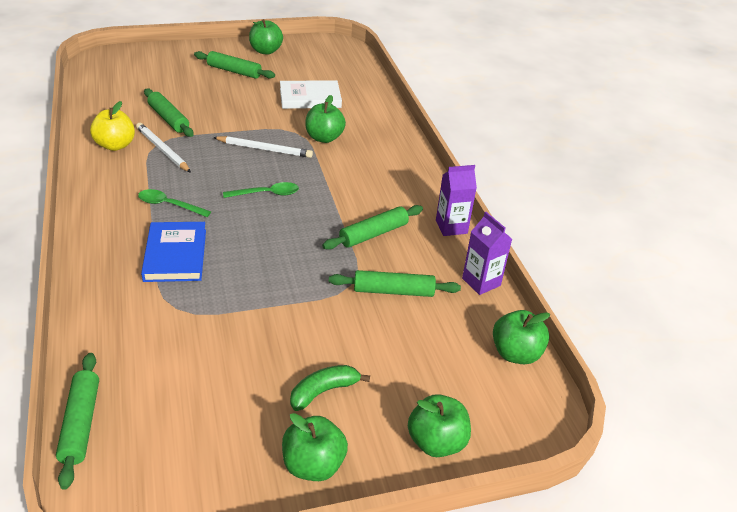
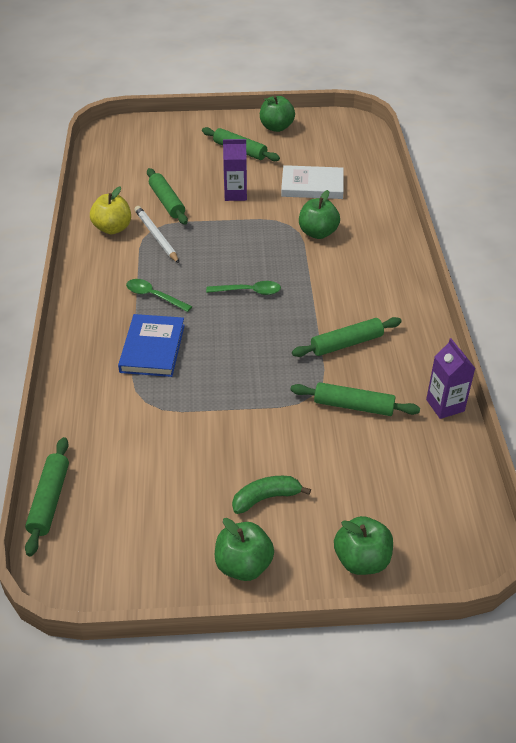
camera: 15 degrees right, 5 degrees up
white pencil [213,136,313,158] -> none
purple carton [436,165,477,236] -> purple carton moved to [223,139,247,201]
green apple [493,310,550,364] -> none

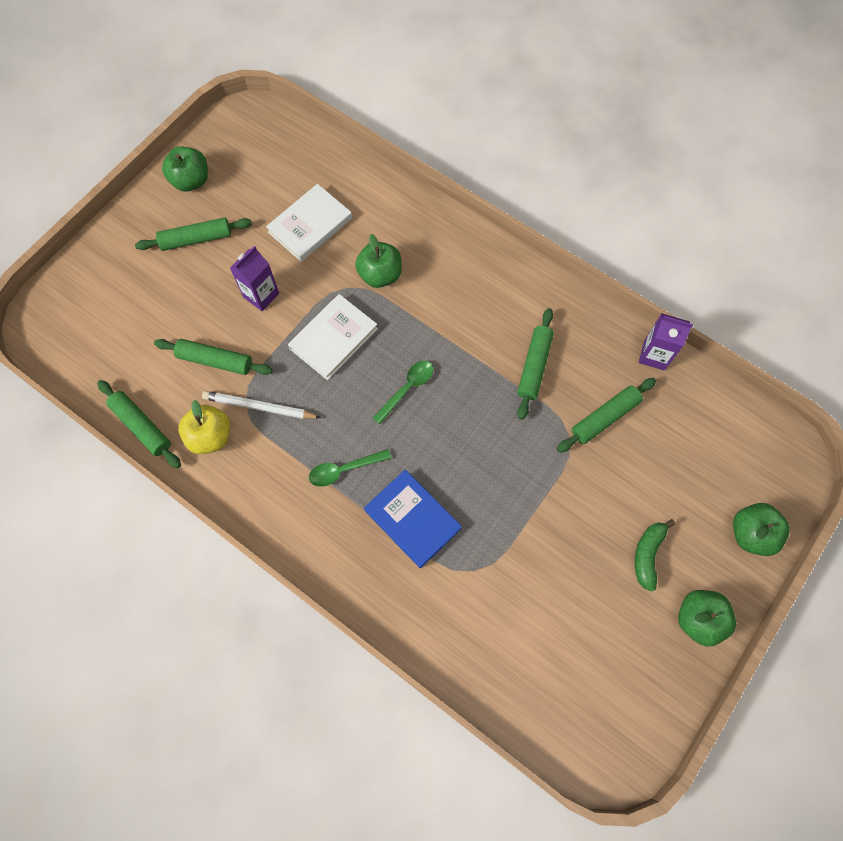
camera: 50 degrees left, 25 degrees up
green rolling pin [25,437,69,556] -> green rolling pin moved to [97,380,181,468]
none -> white book [288,294,378,380]

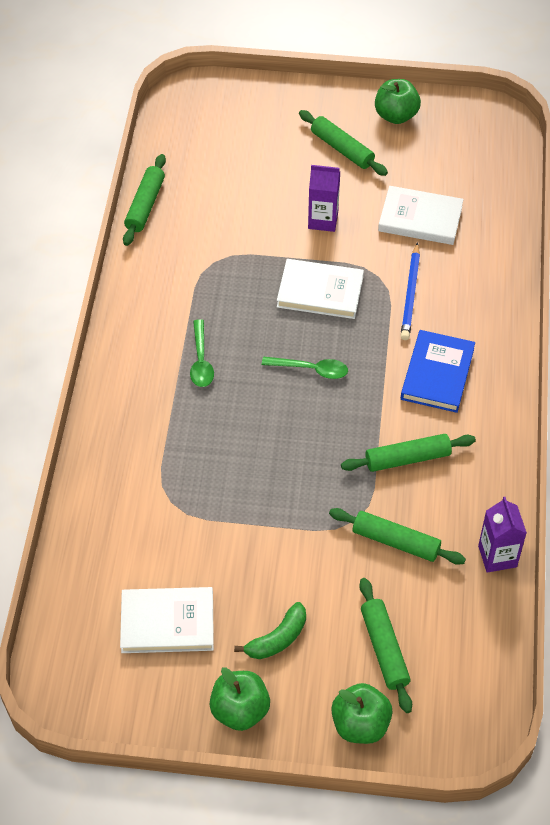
camera: 60 degrees right, 15 degrees down
green rolling pin [154,339,273,375] -> green rolling pin moved to [359,578,412,713]
yellow apple [178,400,230,454] -> none
white pencil [202,391,321,419] -> none
green spoon [309,449,392,487] -> green spoon turned 135 degrees counterclockwise [190,319,214,387]
green apple [355,234,402,288] -> blue pencil [401,242,420,340]
blue book [364,470,462,568] -> blue book moved to [401,330,475,413]
green banana [635,519,675,592] -> green banana turned 150 degrees clockwise [234,602,306,659]
none -> white book [120,587,214,653]

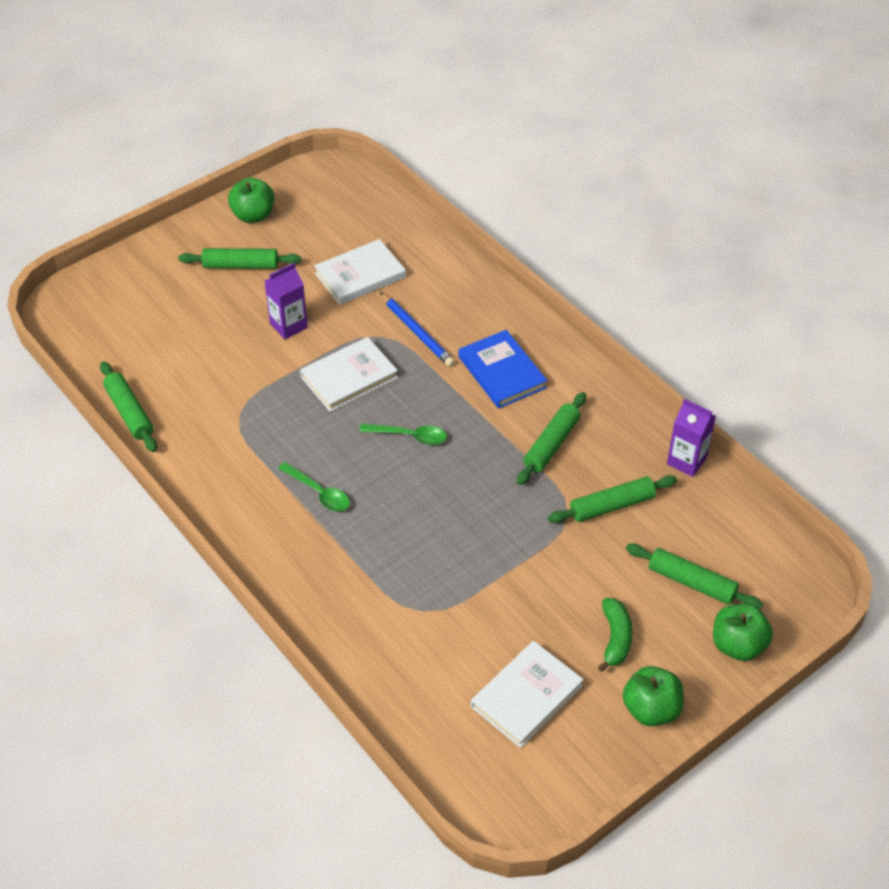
camera: 45 degrees left, 5 degrees down
green spoon [261,357,348,379] -> green spoon turned 45 degrees clockwise [360,423,447,445]

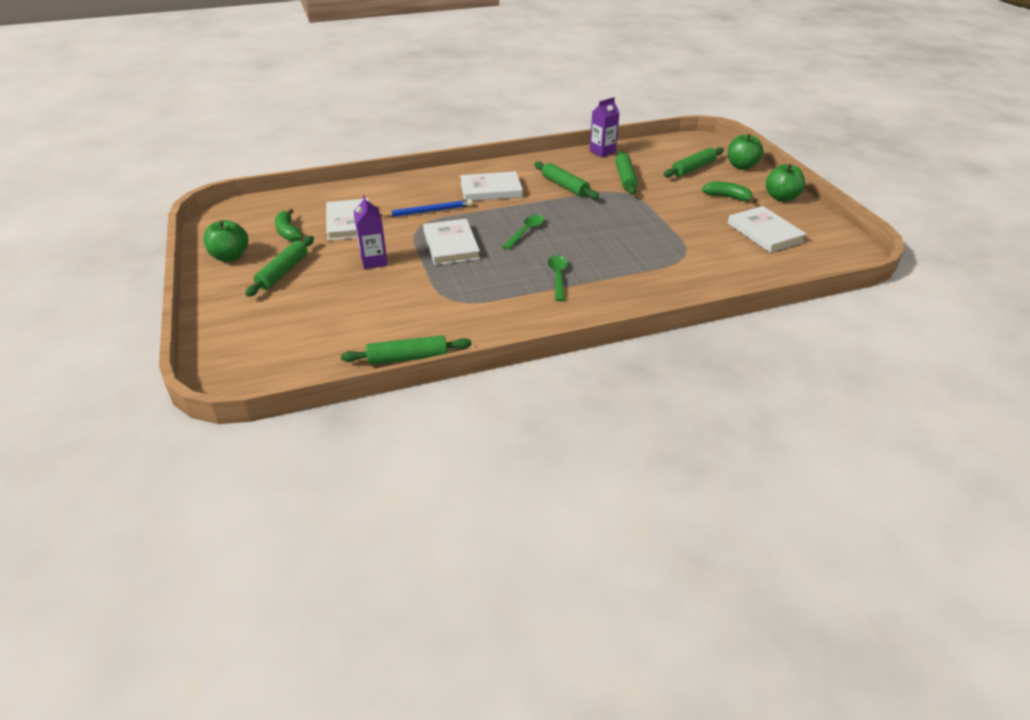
camera: 70 degrees left, 10 degrees down
green spoon [278,462,350,512] -> green spoon turned 60 degrees counterclockwise [548,255,568,301]
blue book [459,330,547,409] -> white book [460,171,523,201]
none -> green banana [275,209,303,242]

